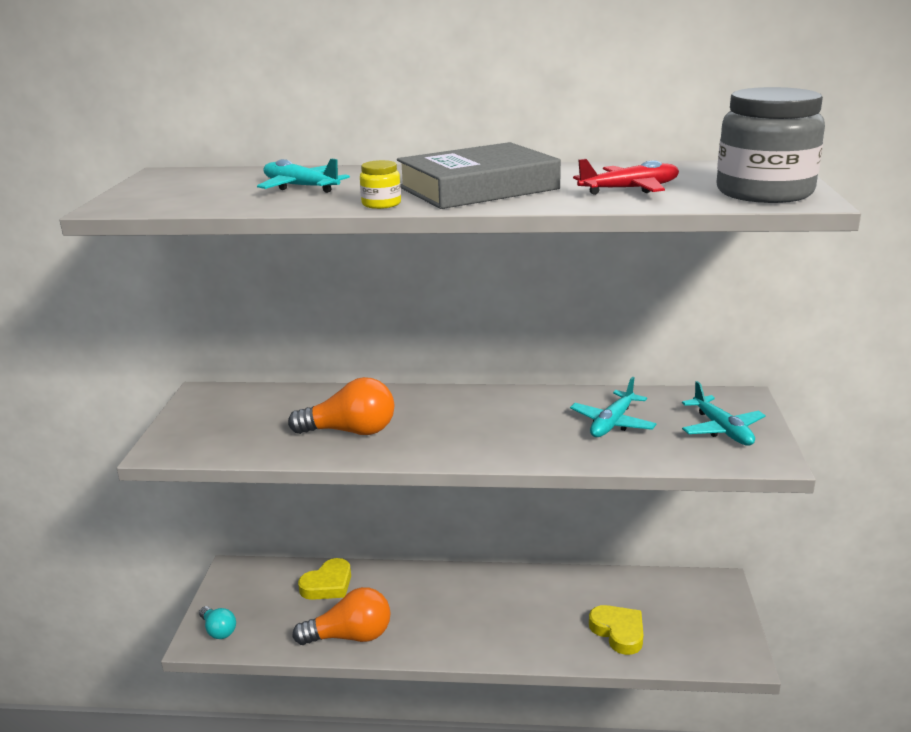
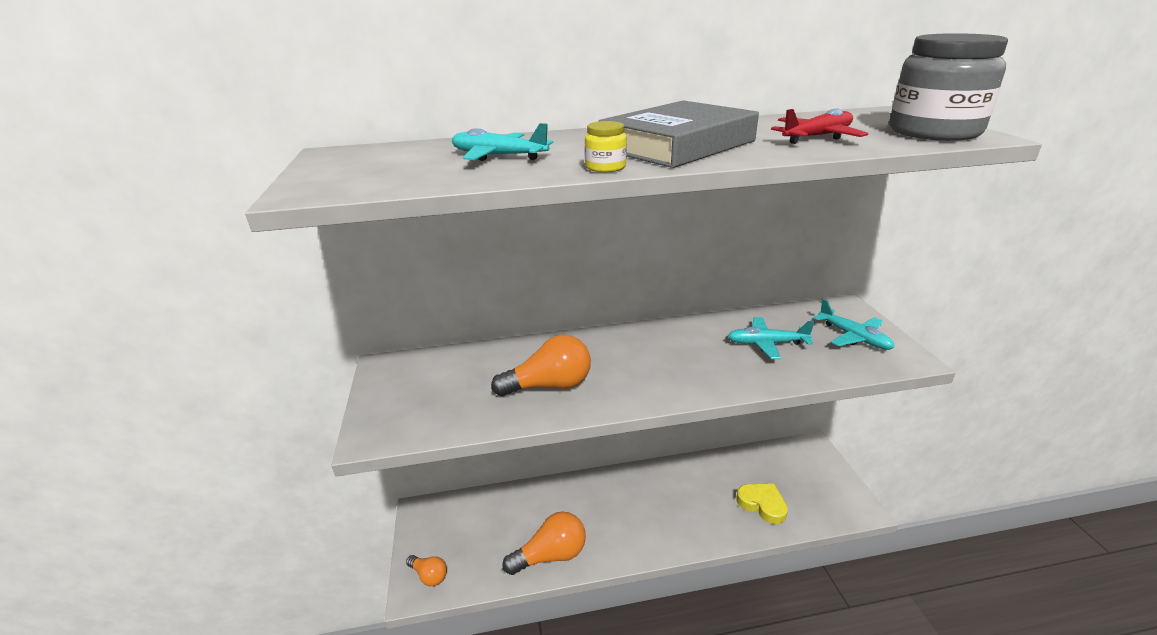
camera: 15 degrees left, 5 degrees up
turquoise light bulb [199,606,236,639] -> orange light bulb [406,555,447,586]
yellow heart [298,558,351,600] -> none
turquoise plane [570,377,656,437] -> turquoise plane turned 75 degrees clockwise [728,317,815,359]

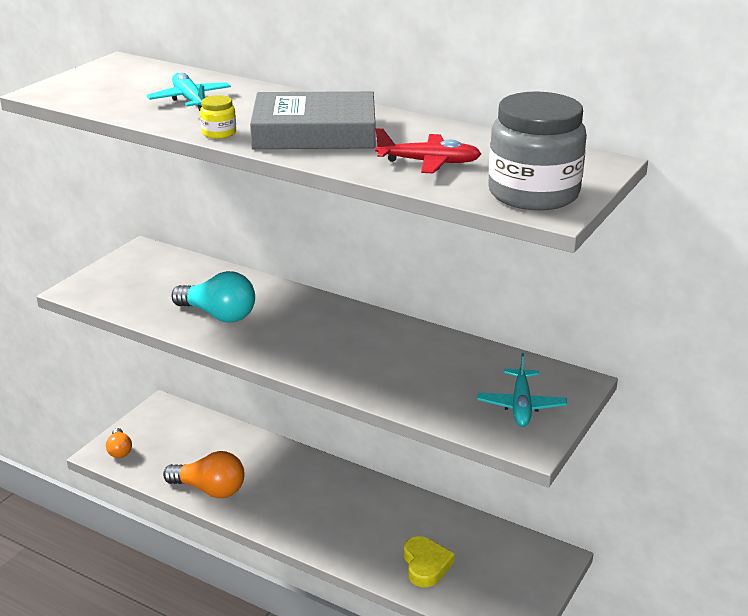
camera: 40 degrees right, 0 degrees up
orange light bulb [491,335,591,396] -> turquoise light bulb [171,271,255,322]
turquoise plane [728,317,815,359] -> none

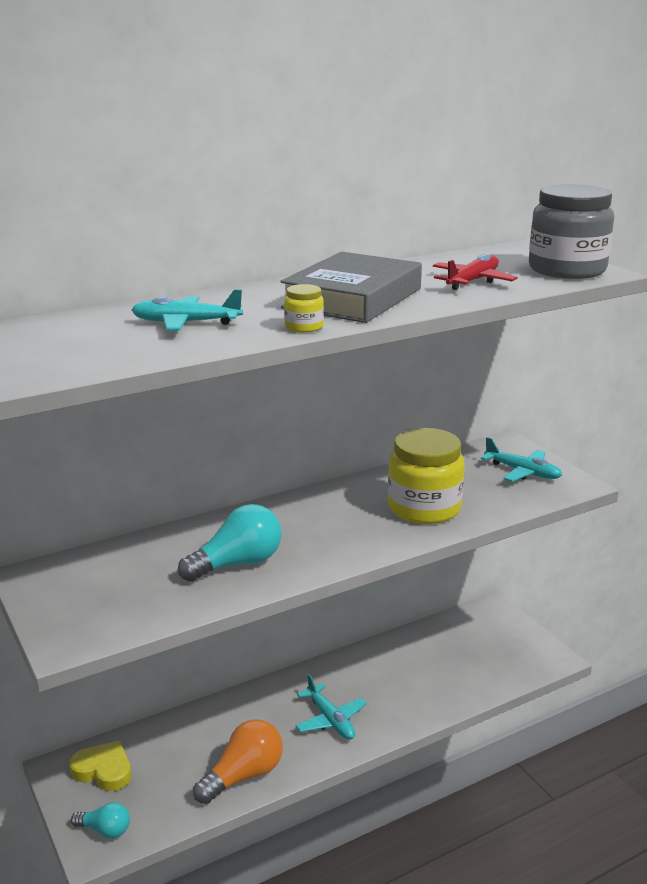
camera: 60 degrees left, 5 degrees down
orange light bulb [106,428,132,458] -> turquoise light bulb [71,802,130,838]
yellow heart [404,536,455,588] -> yellow heart moved to [69,741,131,791]
none -> turquoise plane [295,674,367,740]
none -> yellow jar [388,428,465,524]

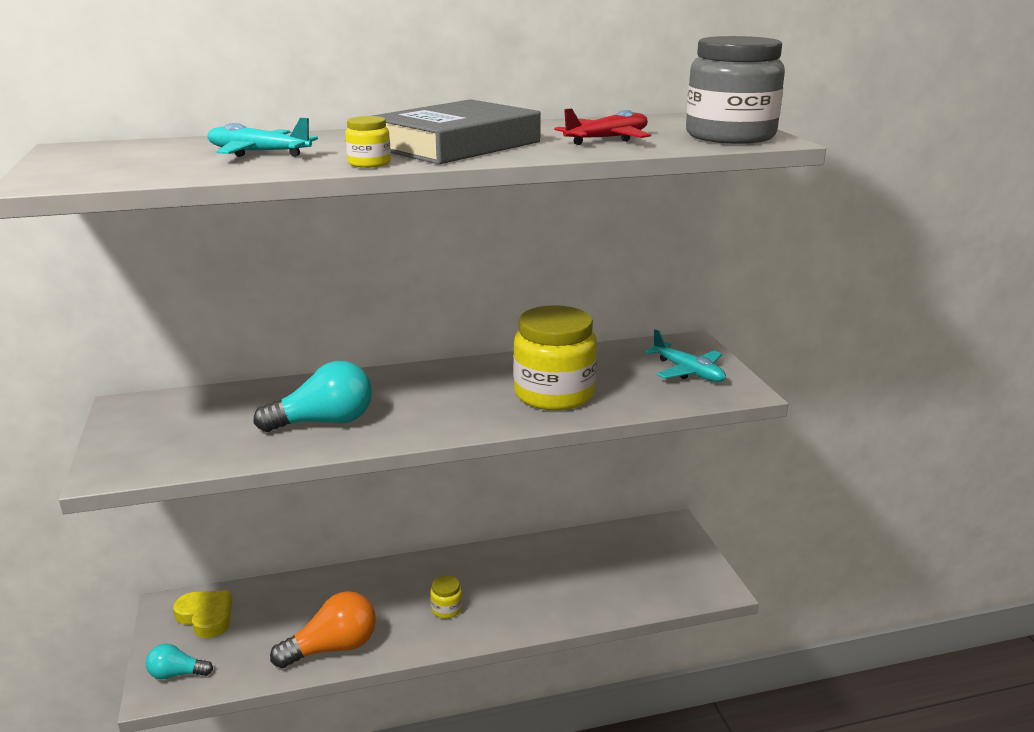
camera: 15 degrees right, 0 degrees up
turquoise light bulb [71,802,130,838] -> turquoise light bulb turned 150 degrees clockwise [146,643,213,679]
turquoise plane [295,674,367,740] -> yellow jar [430,575,462,618]

